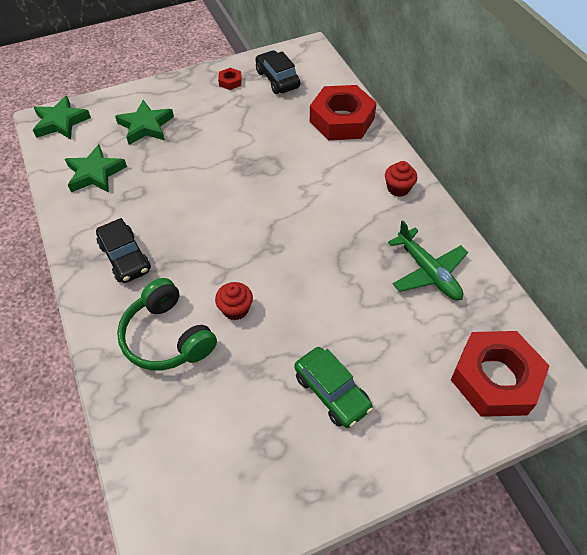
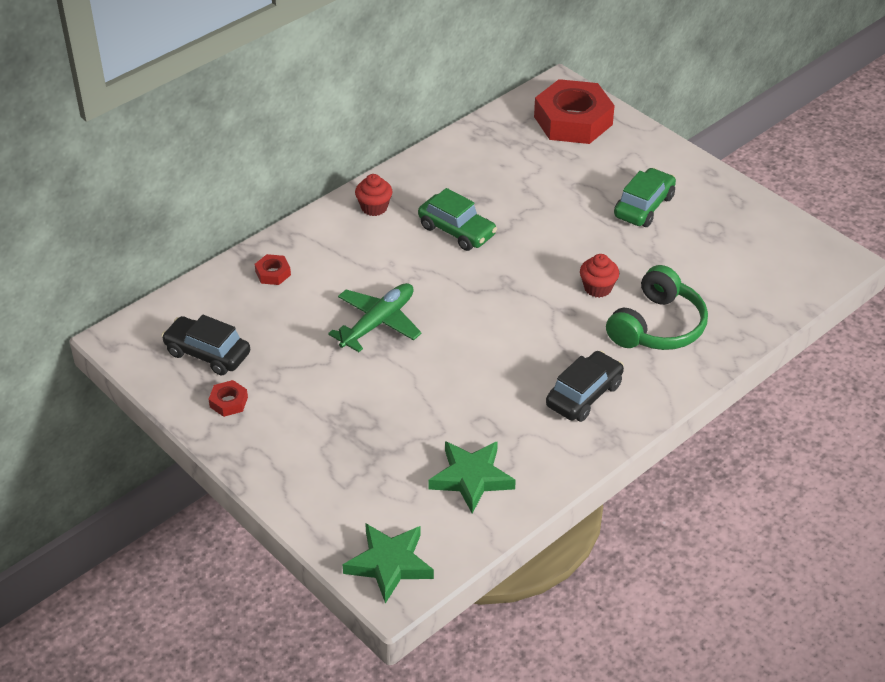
camera: 110 degrees left, 10 degrees down
green star [115,100,174,145] -> none
black car [256,50,300,94] -> black car turned 75 degrees clockwise [161,315,250,375]
red nut [310,85,377,140] -> red nut [255,254,291,285], size x0.41
green plane [388,220,468,300] -> green plane moved to [328,283,422,352]
none -> green car [418,188,497,251]

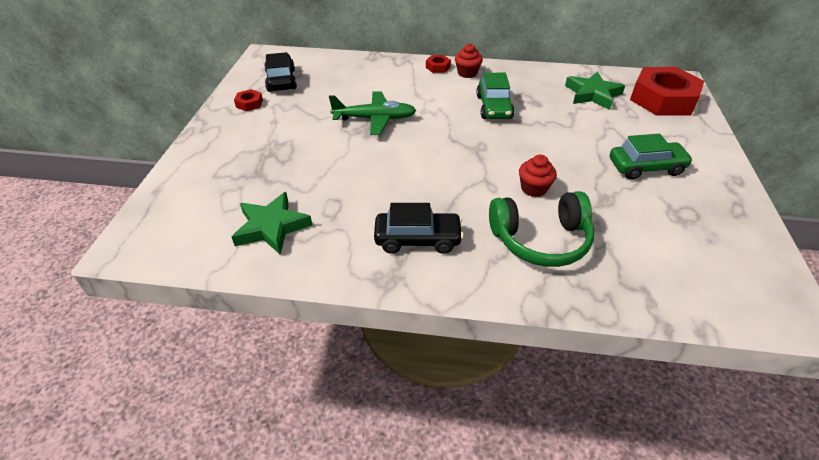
camera: 50 degrees right, 0 degrees up
red nut [255,254,291,285] -> red nut moved to [426,55,451,73]
green star [343,523,434,604] -> green star moved to [565,72,625,110]

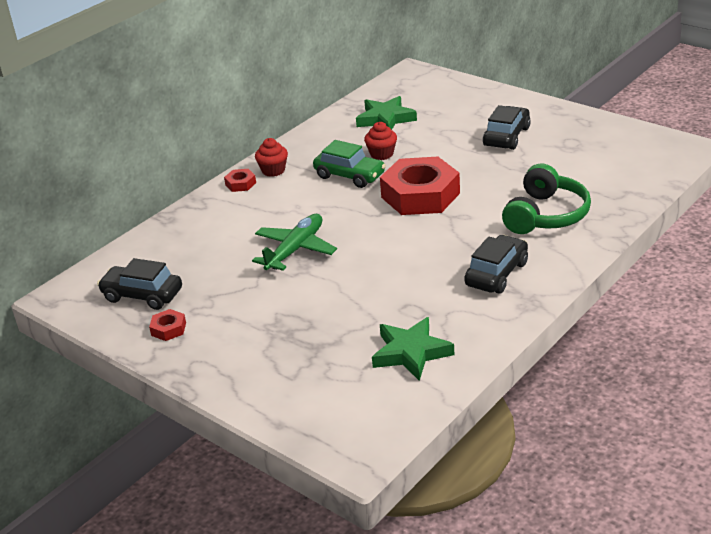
camera: 55 degrees left, 10 degrees down
red cupcake [519,155,557,197] -> red cupcake moved to [364,122,397,160]
green car [610,134,693,180] -> black car [483,105,531,150]
red nut [630,67,704,116] -> red nut moved to [380,157,460,215]

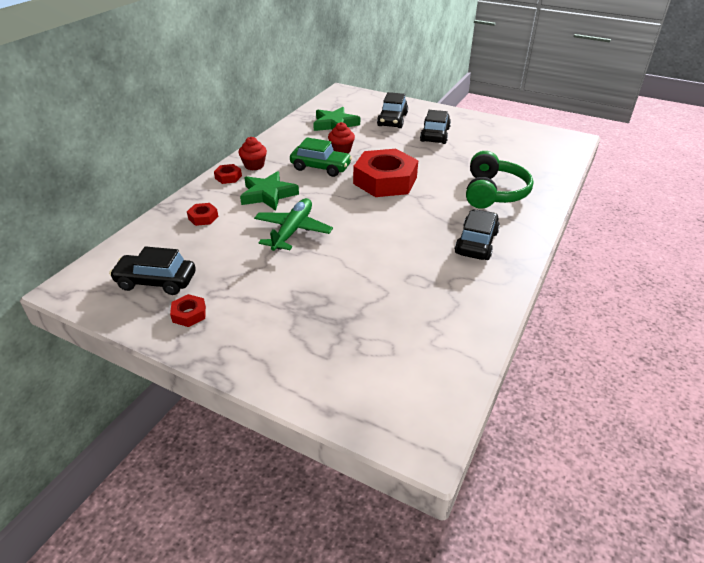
camera: 15 degrees left, 5 degrees up
green star [372,317,454,381] -> green star moved to [240,171,299,211]
none -> red nut [187,203,218,226]
none -> black car [377,92,408,128]

